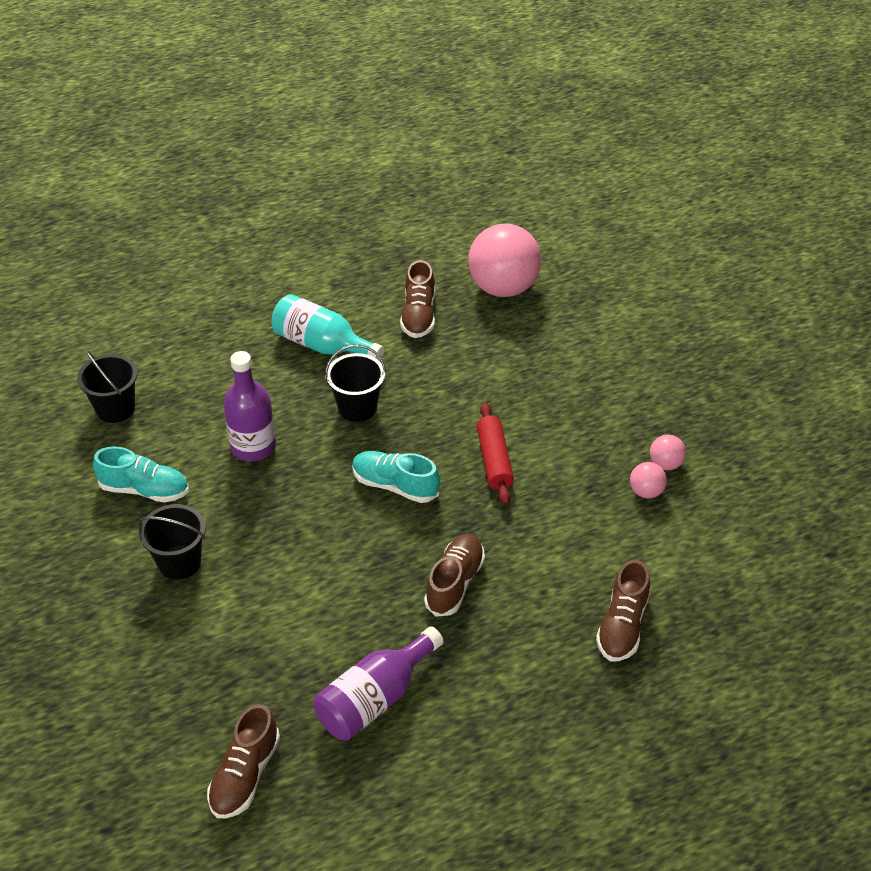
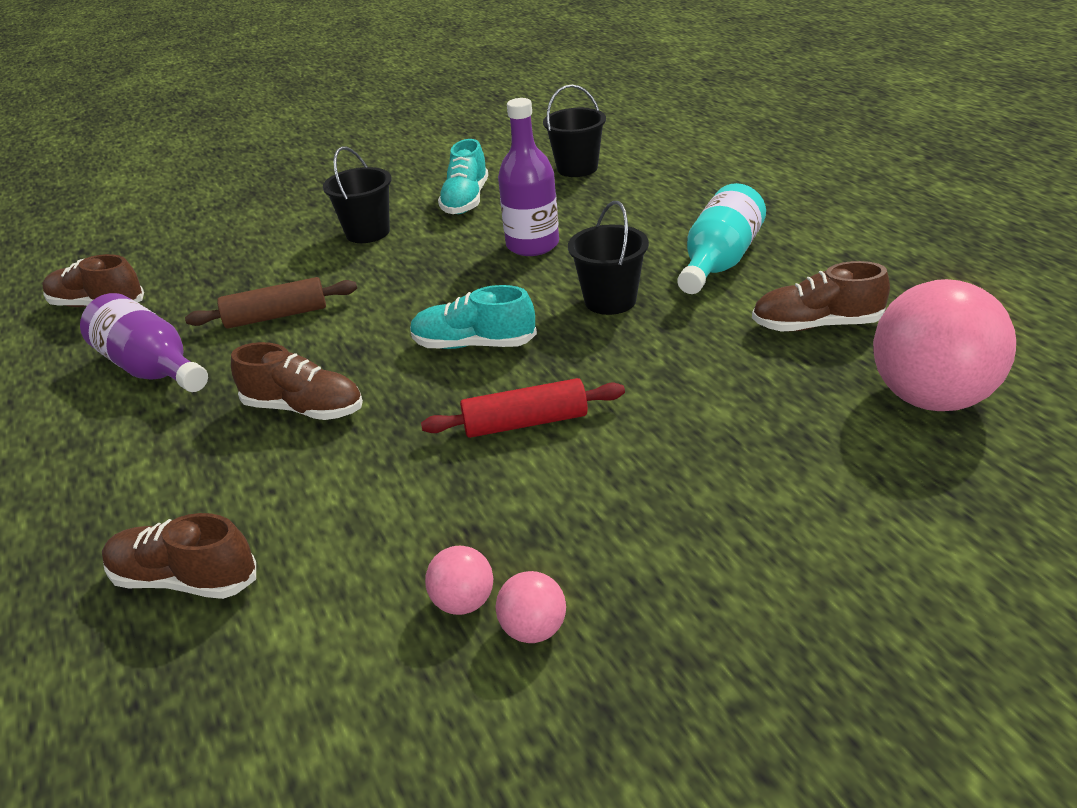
camera: 90 degrees right, 10 degrees down
turquoise shoe [352,451,440,503] -> turquoise shoe turned 105 degrees counterclockwise [410,285,537,349]
none -> brown rolling pin [185,277,357,328]

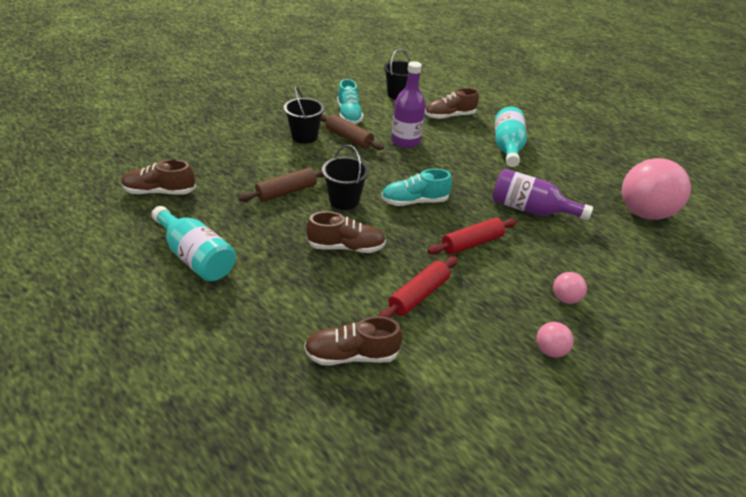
camera: 25 degrees left, 5 degrees up
purple bottle [80,293,208,392] -> purple bottle moved to [492,169,593,221]
pink ball [425,546,493,615] -> pink ball moved to [553,272,587,304]
black bucket [568,201,649,315] -> black bucket moved to [322,145,369,210]
brown shoe [752,261,890,332] -> brown shoe moved to [425,88,479,119]
none -> turquoise bottle [151,206,236,282]
none -> brown rolling pin [321,114,384,150]
none -> red rolling pin [379,256,458,318]

